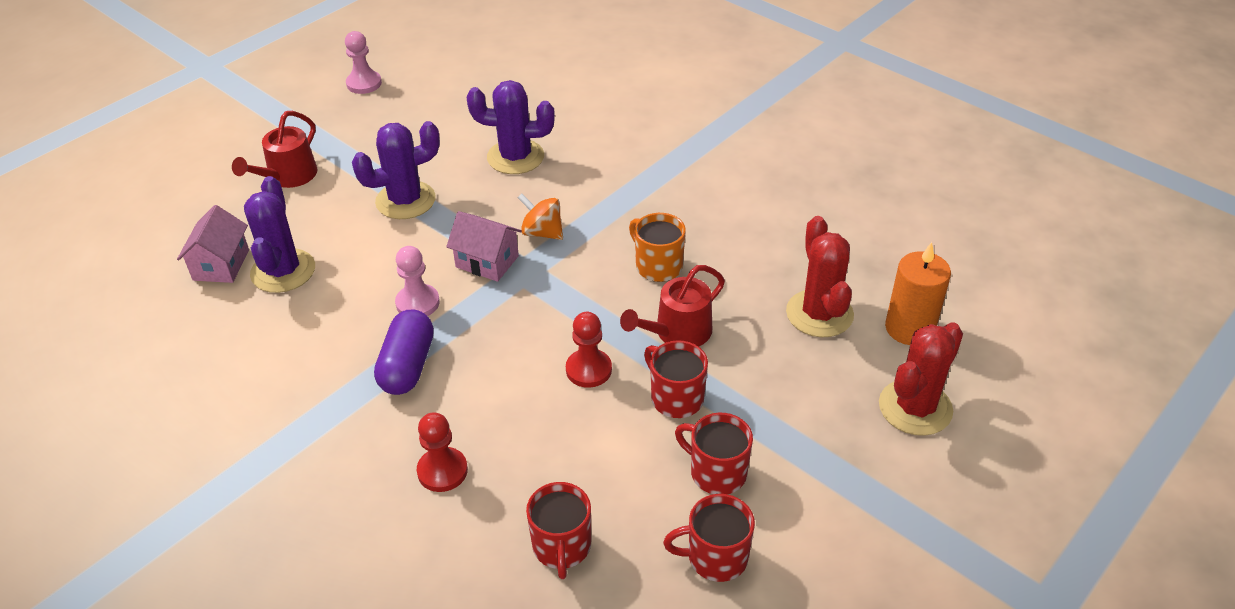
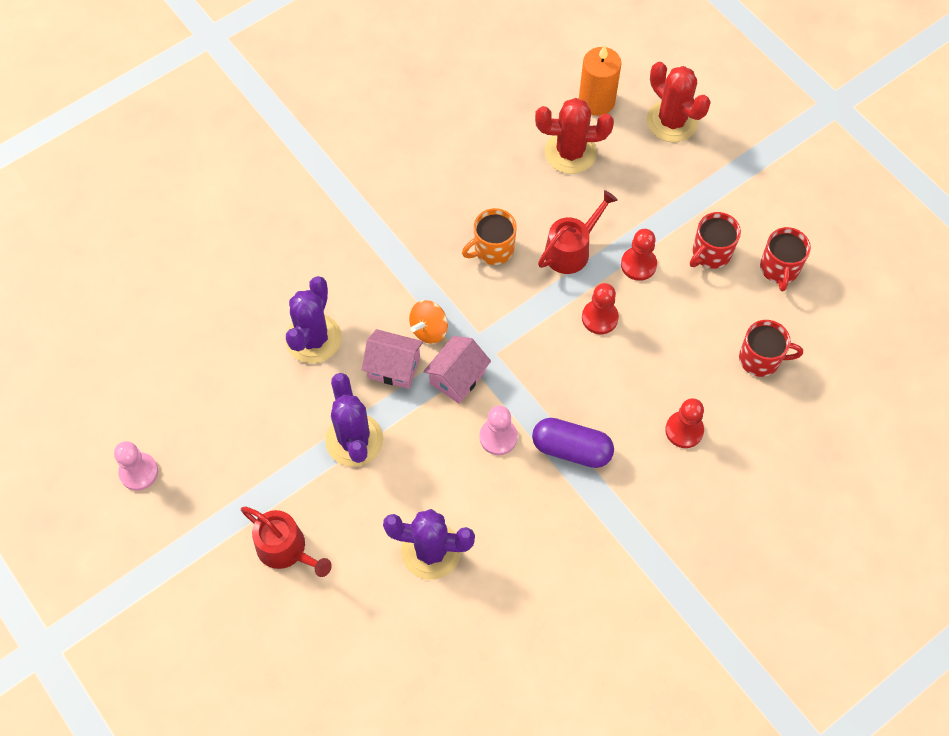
camera: 80 degrees left, 20 degrees up
pink house [177,205,249,283] -> pink house moved to [362,329,423,389]
red watering can [620,265,725,347] -> red watering can turned 105 degrees counterclockwise [538,190,618,274]
red mug [644,340,708,418] -> red pawn [621,229,657,281]

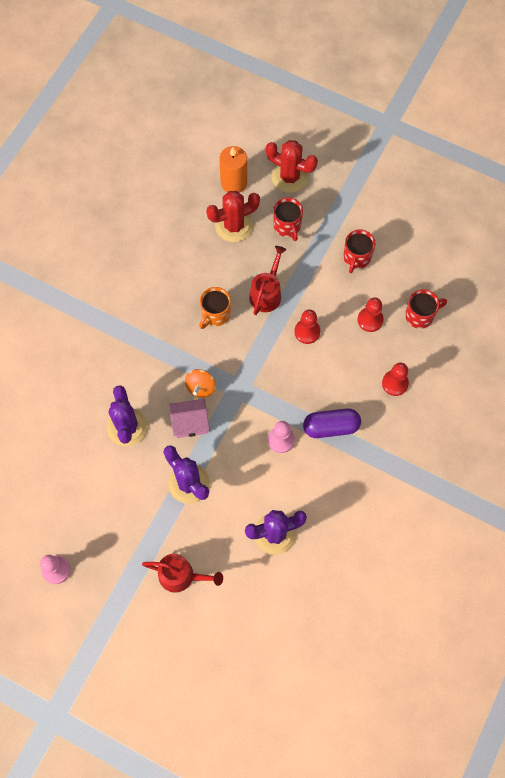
camera: 25 degrees left, 5 degrees up
pink house [423,336,491,404] -> none
red pawn [621,229,657,281] -> red pawn moved to [357,297,384,332]
red mug [760,227,811,292] -> red mug moved to [273,197,303,241]

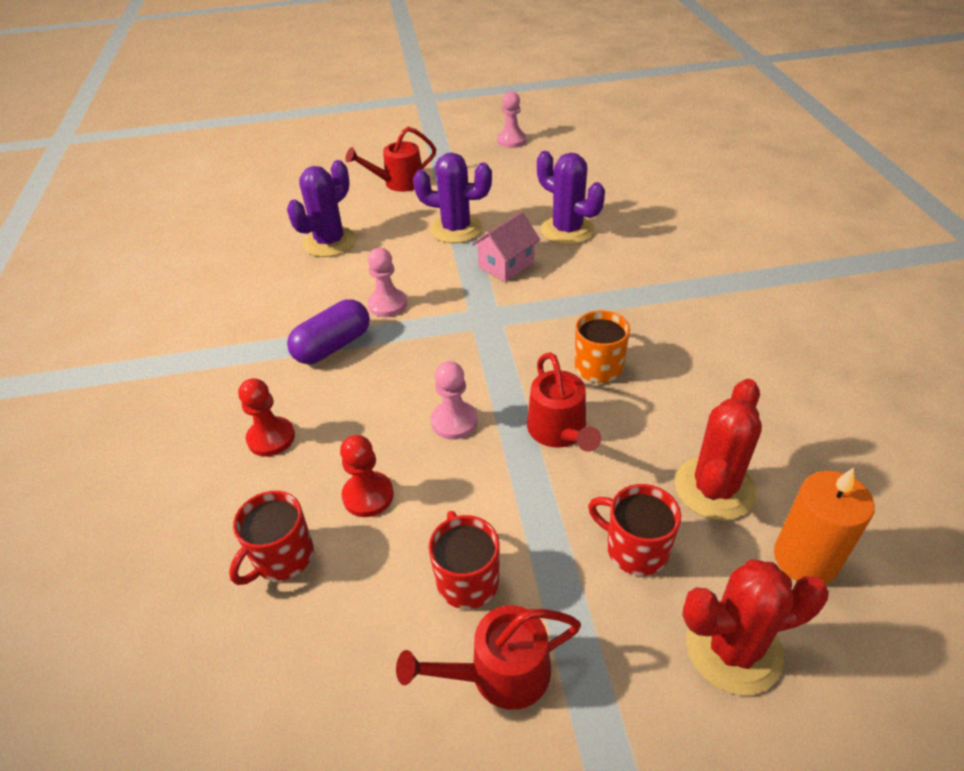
camera: 145 degrees right, 25 degrees down
orange spinning top [185,369,216,398] -> none
red pawn [294,309,320,344] -> pink pawn [431,361,478,440]
none -> red watering can [396,605,581,710]

